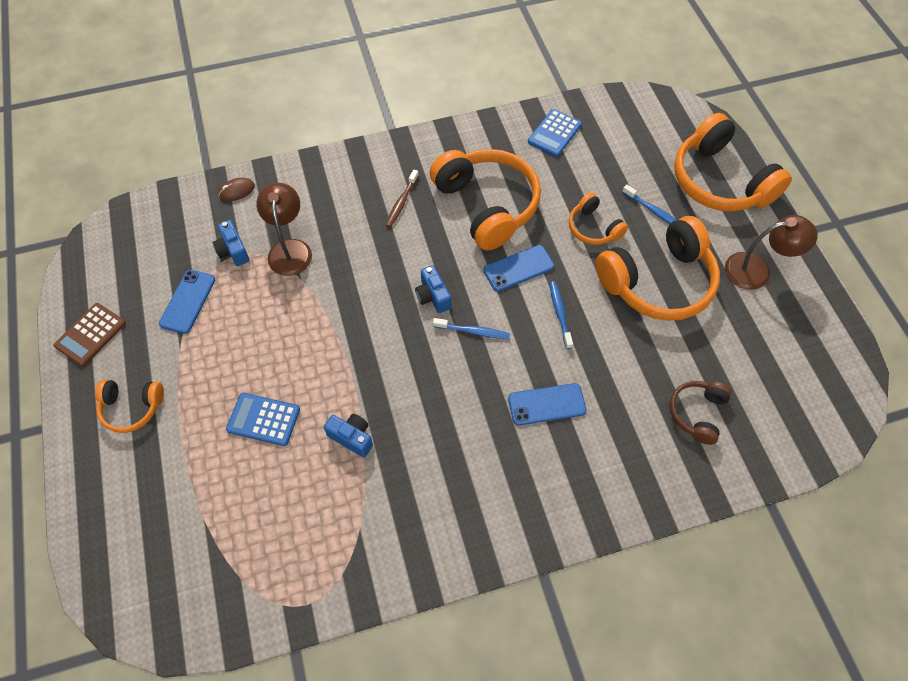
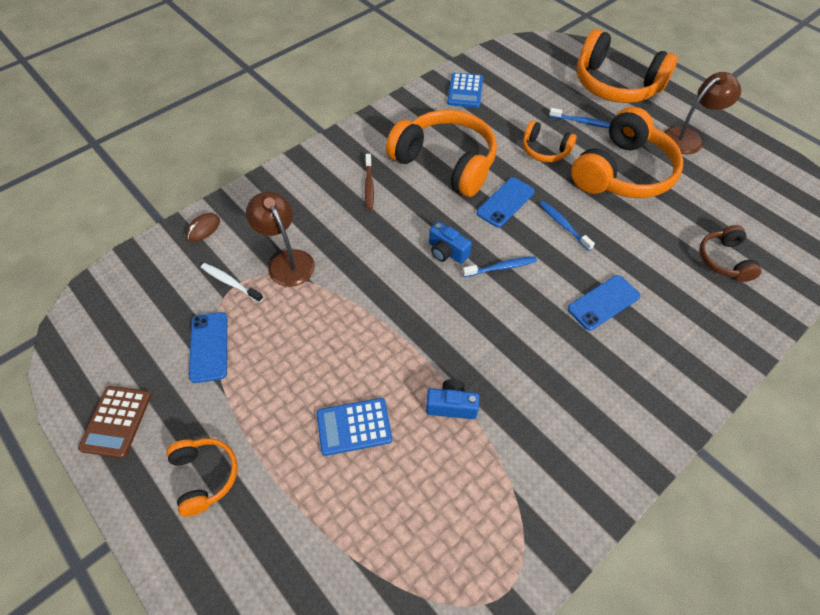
camera: 25 degrees left, 5 degrees down
orange headphones [95,380,164,433] -> orange headphones turned 90 degrees counterclockwise [166,438,238,517]
blue camera [212,220,249,266] -> white toothbrush [201,263,263,303]

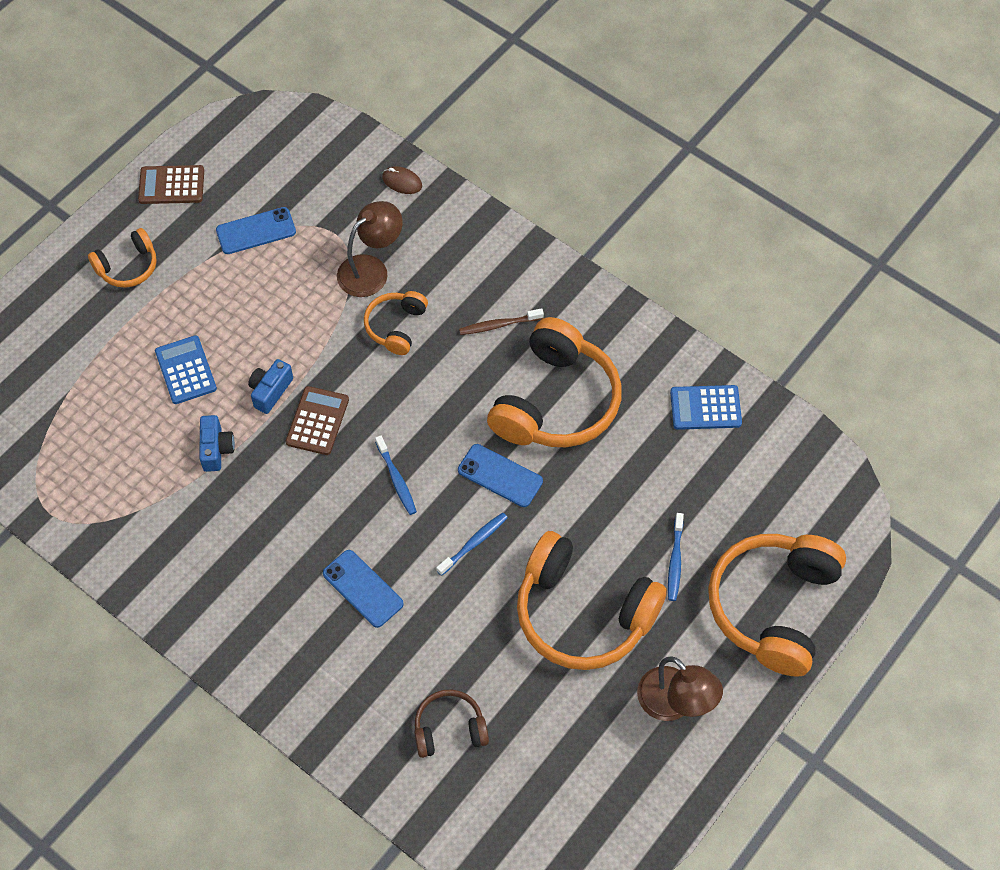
camera: 80 degrees right, 5 degrees up
white toothbrush [201,263,263,303] -> none
blue camera [429,222,472,264] -> blue camera moved to [248,359,293,414]
orange headphones [523,120,577,162] -> orange headphones moved to [364,291,428,355]
none -> brown calculator [286,386,349,455]

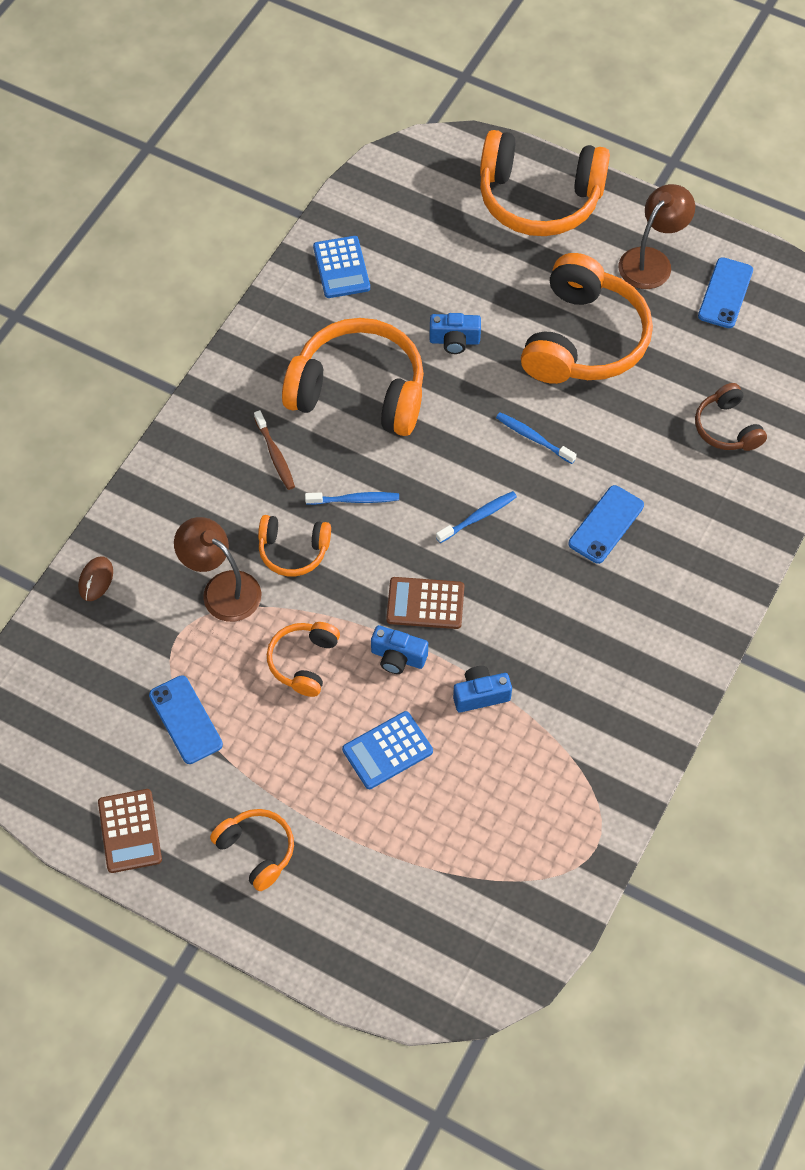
camera: 100 degrees left, 0 degrees up
blue phone [458,444,543,507] -> blue phone moved to [698,257,753,328]
blue toothbrush [668,513,684,601] -> blue toothbrush moved to [305,492,399,505]
none -> orange headphones [267,622,340,697]
none -> blue camera [429,313,481,354]

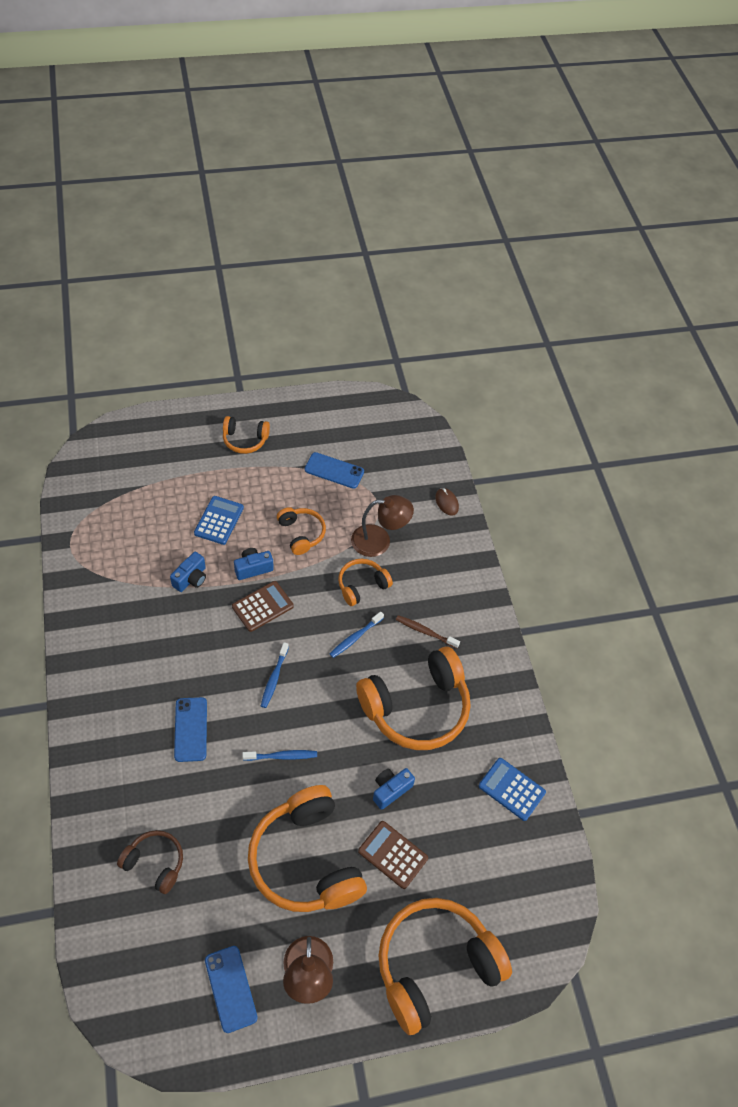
camera: 135 degrees right, 5 degrees down
brown calculator [98,789,162,873] -> brown calculator moved to [358,821,428,889]

